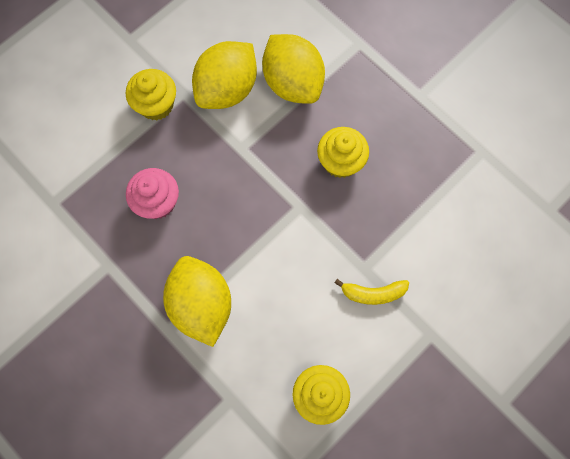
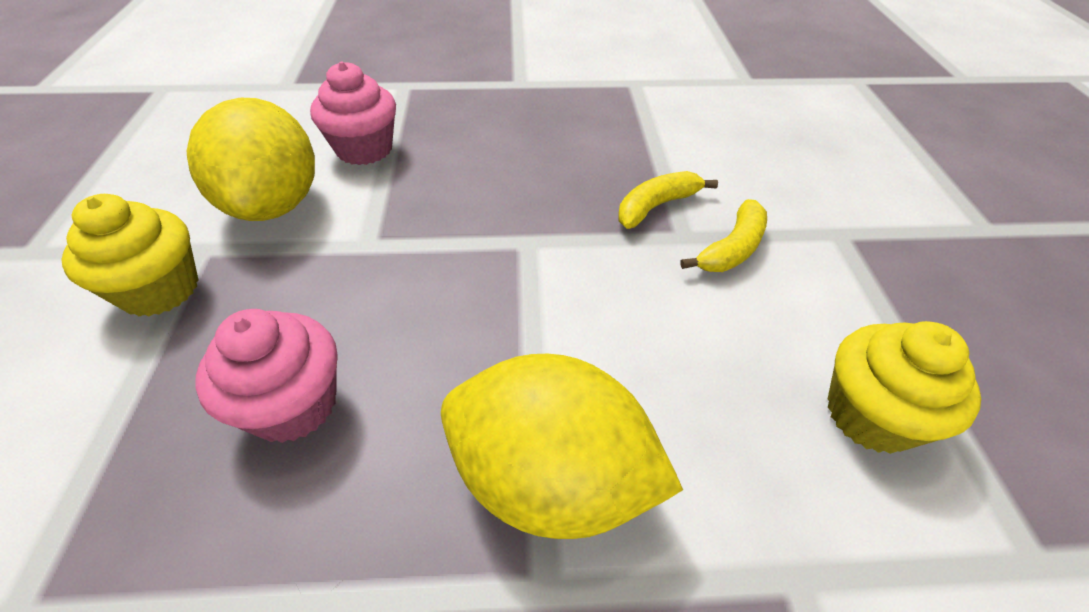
camera: 50 degrees left, 25 degrees down
yellow lemon [262,34,325,104] -> pink cupcake [310,61,396,165]
yellow cupcake [317,127,369,178] -> none
none -> yellow banana [618,171,718,229]

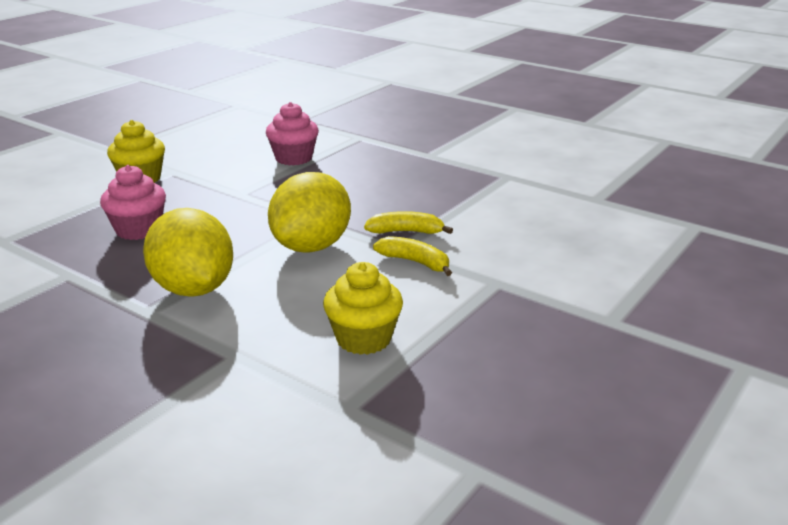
camera: 40 degrees right, 20 degrees down
yellow lemon [187,98,315,221] -> yellow lemon moved to [268,172,351,253]
yellow banana [680,199,767,272] -> yellow banana turned 135 degrees counterclockwise [373,236,452,276]

